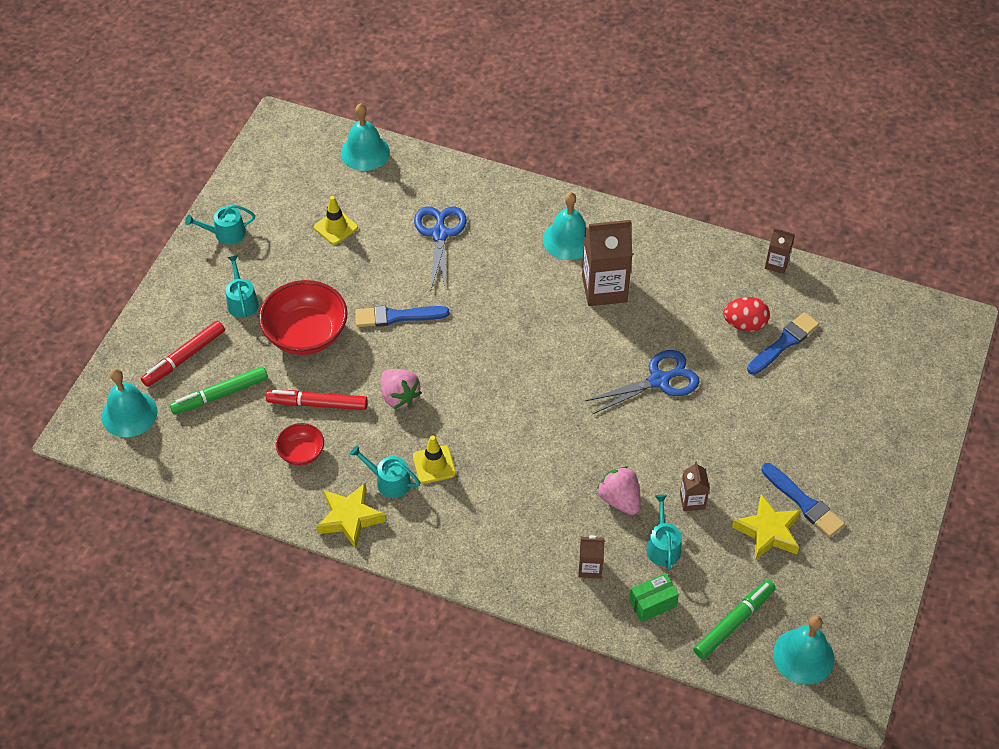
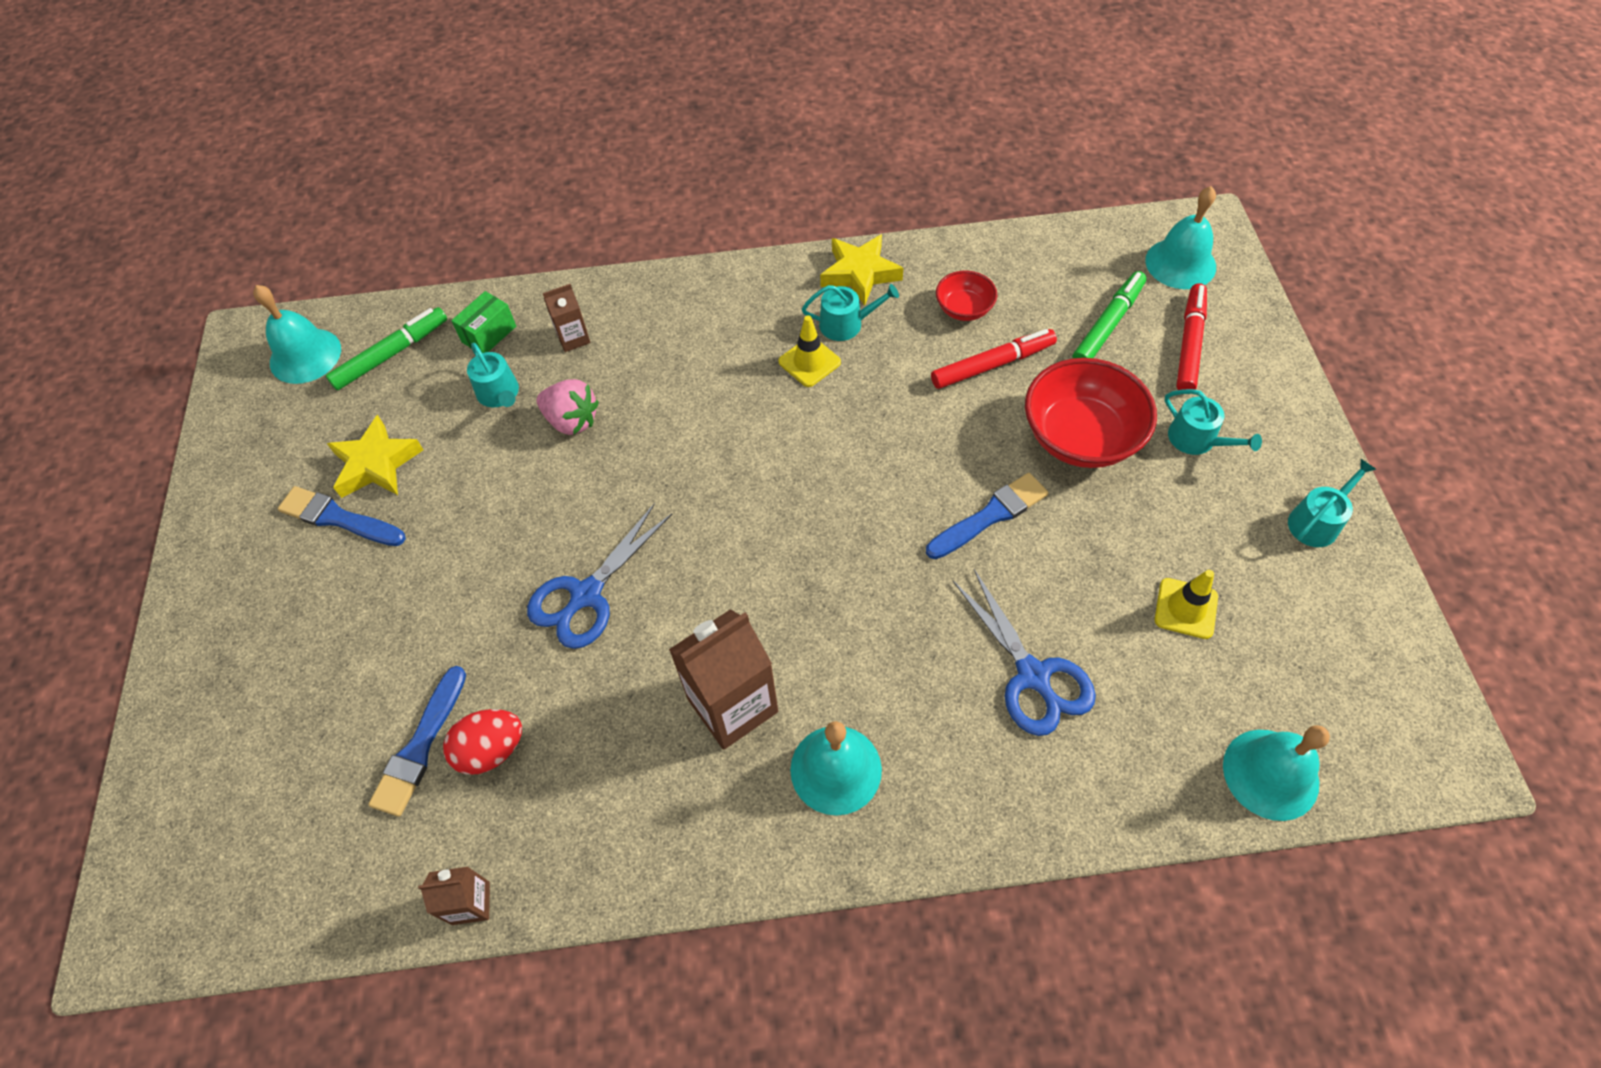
camera: 155 degrees right, 5 degrees up
pink strawberry [381,369,422,409] -> none
brown carton [680,461,710,511] -> none
green marker [694,580,776,659] -> green marker turned 150 degrees counterclockwise [326,307,447,390]

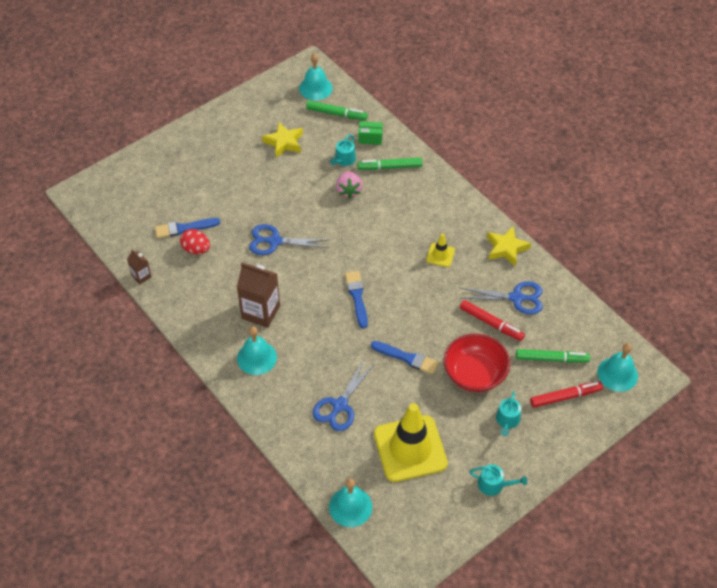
camera: 55 degrees right, 5 degrees down
blue brush [278,486,406,546] -> blue brush moved to [345,271,368,328]
brown carton [543,284,591,352] -> green marker [357,158,423,170]
turquoise watering can [802,284,899,341] -> none
red bowl [936,271,997,321] -> blue scissors [461,281,543,315]
yellow traffic cone [1155,570,1218,639] -> yellow traffic cone [374,403,448,482], size x2.26

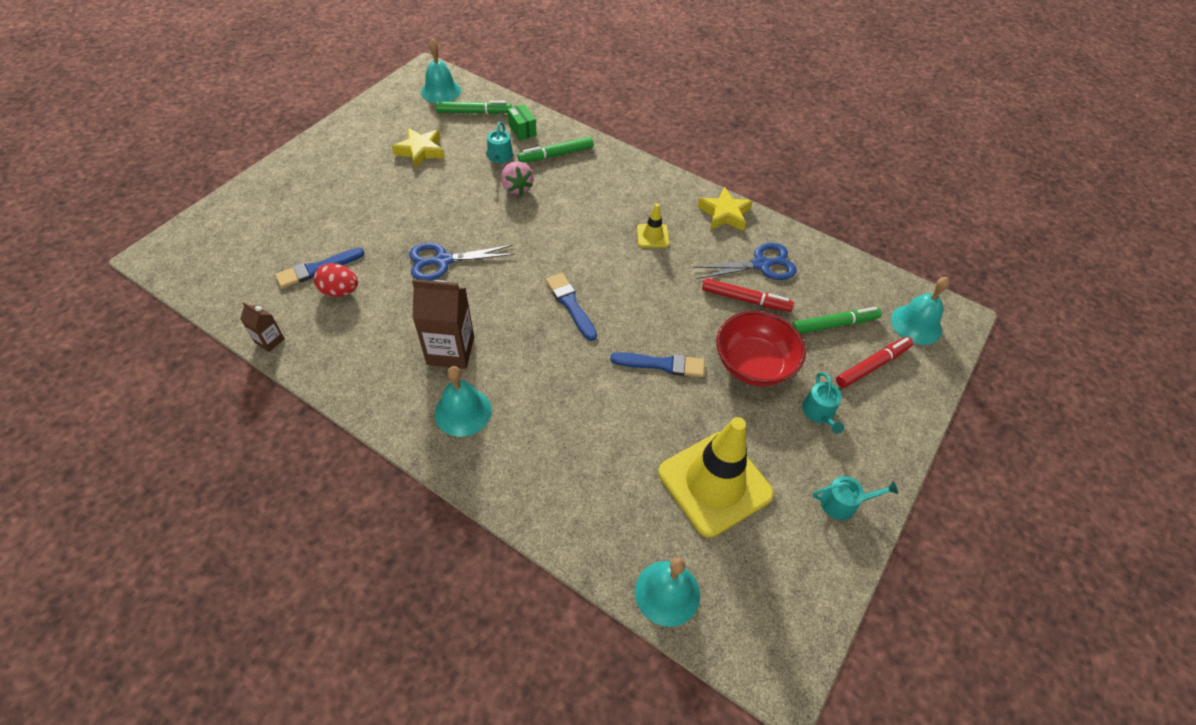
camera: 20 degrees left, 0 degrees up
blue scissors [312,358,375,431] -> none
green box [358,121,383,145] -> green box turned 75 degrees clockwise [507,104,537,140]

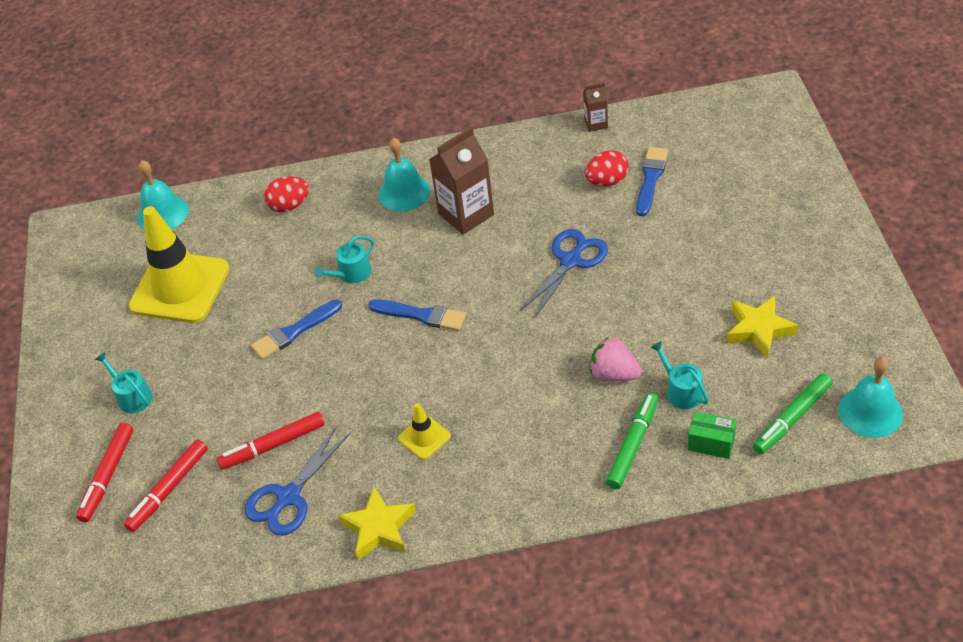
camera: 145 degrees right, 5 degrees down
red bowl [716,311,806,386] -> none
green marker [792,307,882,334] -> red marker [124,439,208,532]
turquoise watering can [813,476,898,520] -> turquoise watering can moved to [314,236,374,283]
turquoise bell [891,277,950,345] -> none
none -> red egg [264,176,309,212]

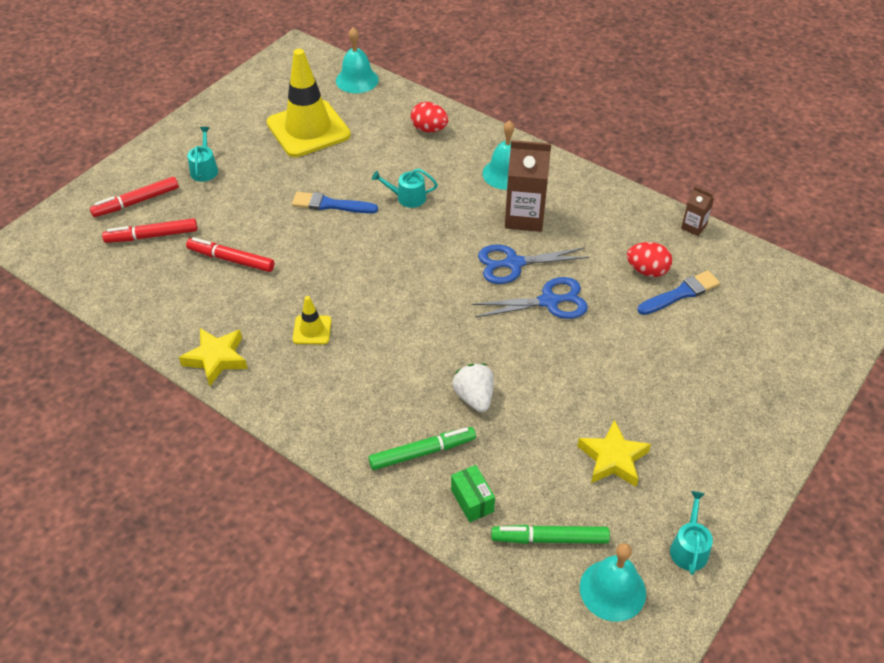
camera: 40 degrees right, 0 degrees up
blue scissors [245,426,351,536] -> blue scissors moved to [478,245,589,284]
blue brush [368,299,466,331] -> none
pink strawberry [590,337,642,381] -> white strawberry [452,364,494,412]
turquoise watering can [650,341,709,409] -> turquoise watering can moved to [670,491,713,575]

